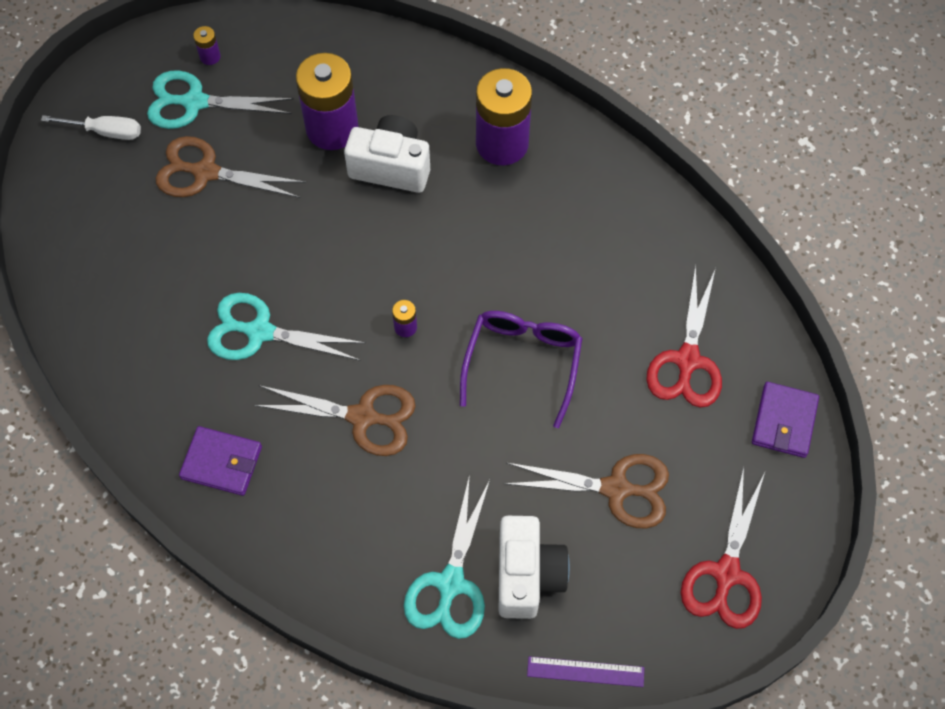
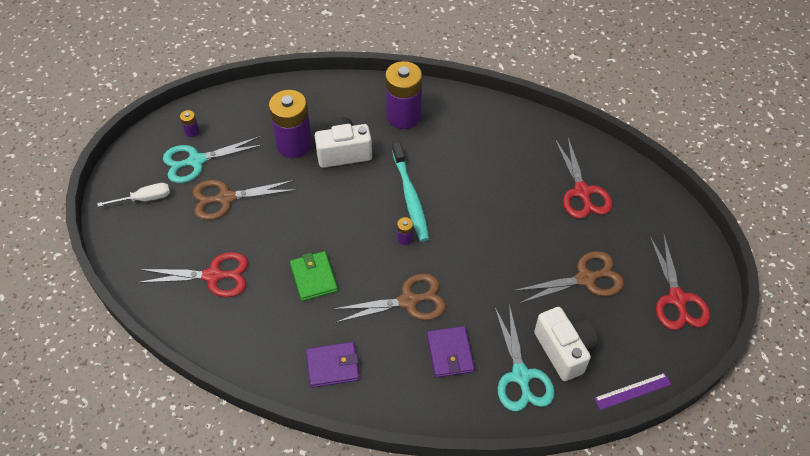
camera: 25 degrees left, 10 degrees down
turquoise scissors [207,293,366,361] -> green wallet [290,251,338,301]
purple glasses [460,311,582,428] -> none
purple wallet [752,382,819,458] -> purple wallet moved to [427,326,475,378]
none -> red scissors [137,252,248,298]
none -> turquoise toothbrush [392,142,429,242]

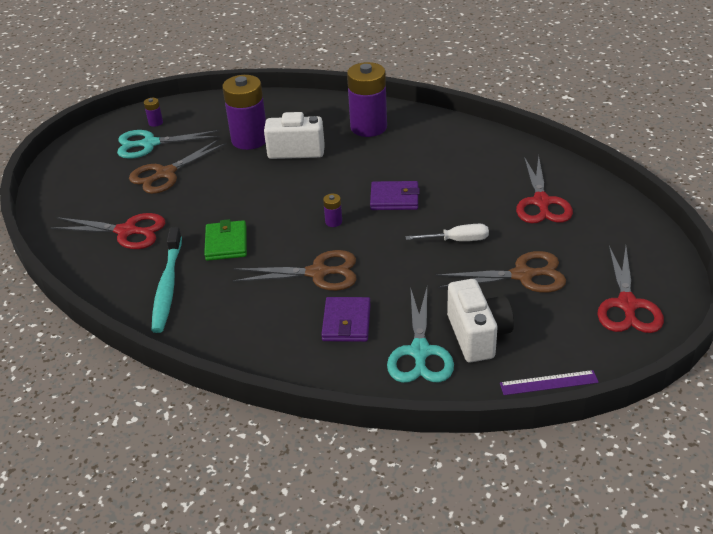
camera: 15 degrees right, 15 degrees down
white screwdriver [97,183,170,207] -> white screwdriver moved to [405,224,489,241]
brown scissors [192,180,296,220] -> brown scissors turned 45 degrees counterclockwise [129,139,227,194]
purple wallet [306,342,360,388] -> purple wallet moved to [370,181,420,210]
turquoise toothbrush [392,142,429,242] -> turquoise toothbrush moved to [151,227,182,333]

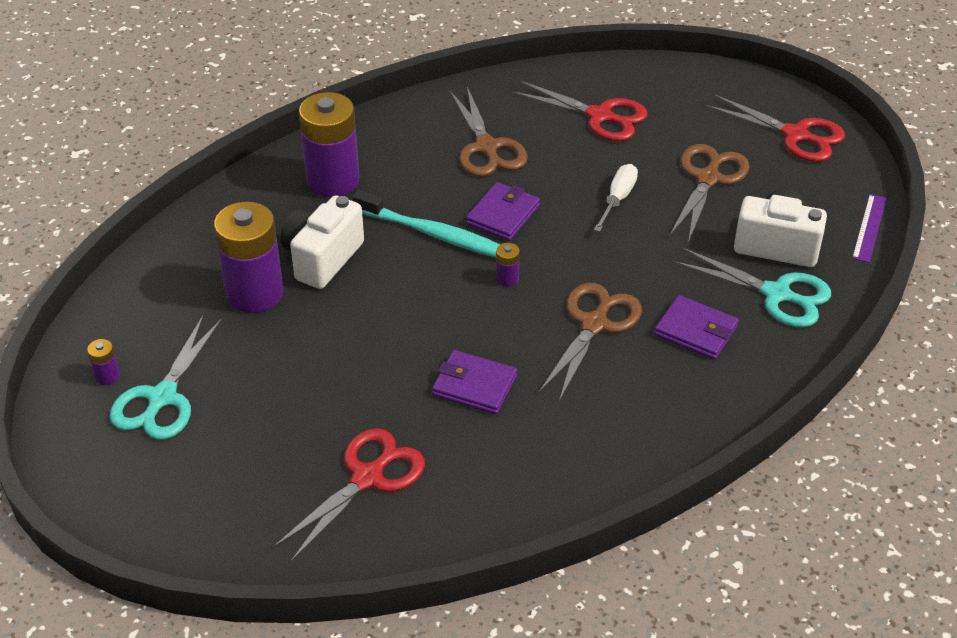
camera: 65 degrees left, 5 degrees up
brown scissors [129,139,227,194] -> brown scissors moved to [450,87,528,177]
turquoise toothbrush [151,227,182,333] -> turquoise toothbrush moved to [353,190,500,258]
green wallet [204,219,247,261] -> purple wallet [432,350,517,415]

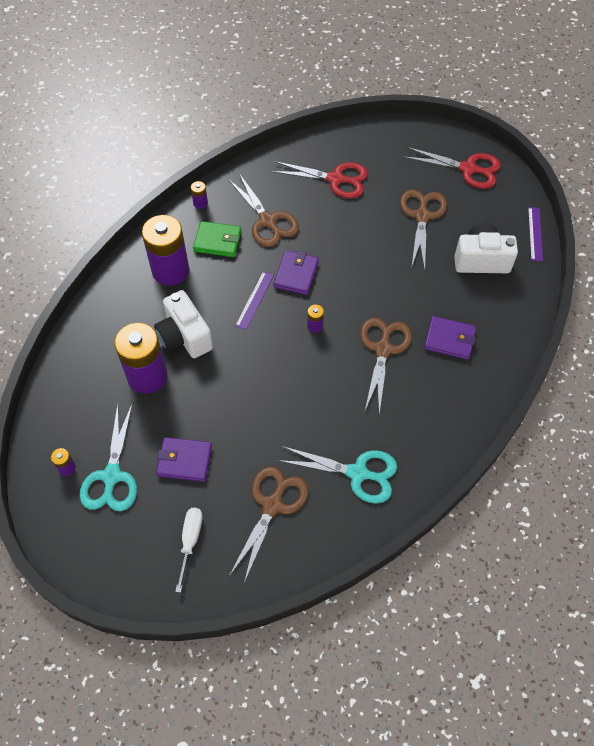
camera: 15 degrees left, 15 degrees up
red scissors [273,428,425,562] -> brown scissors [229,467,308,583]
white camera [281,195,364,289] -> white camera turned 45 degrees counterclockwise [154,290,213,358]
turquoise toothbrush [353,190,500,258] -> purple ruler [235,271,274,330]
purple wallet [432,350,517,415] -> purple wallet moved to [156,437,212,482]
white screwdriver [594,164,638,232] -> white screwdriver moved to [175,508,203,593]
turquoise scissors [674,248,831,327] -> turquoise scissors moved to [278,446,397,503]
none -> purple battery [191,181,208,209]
none -> green wallet [193,221,241,257]

